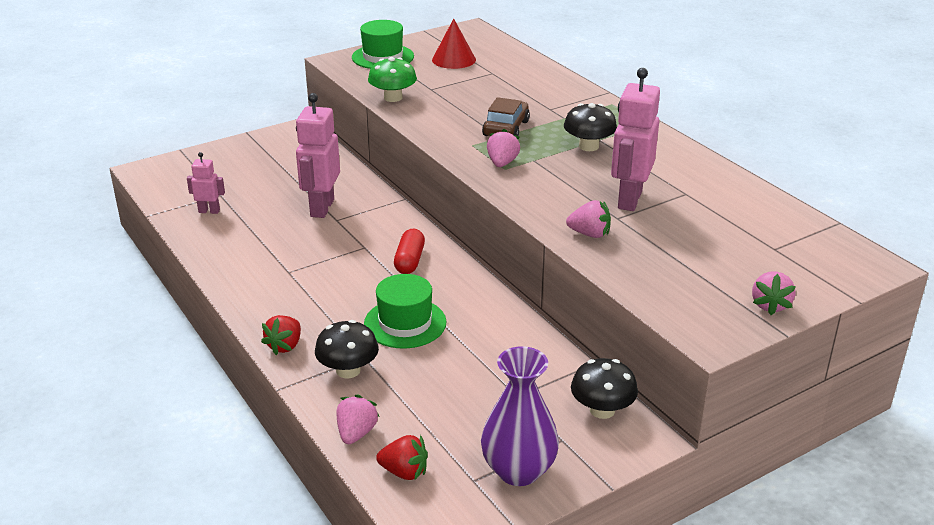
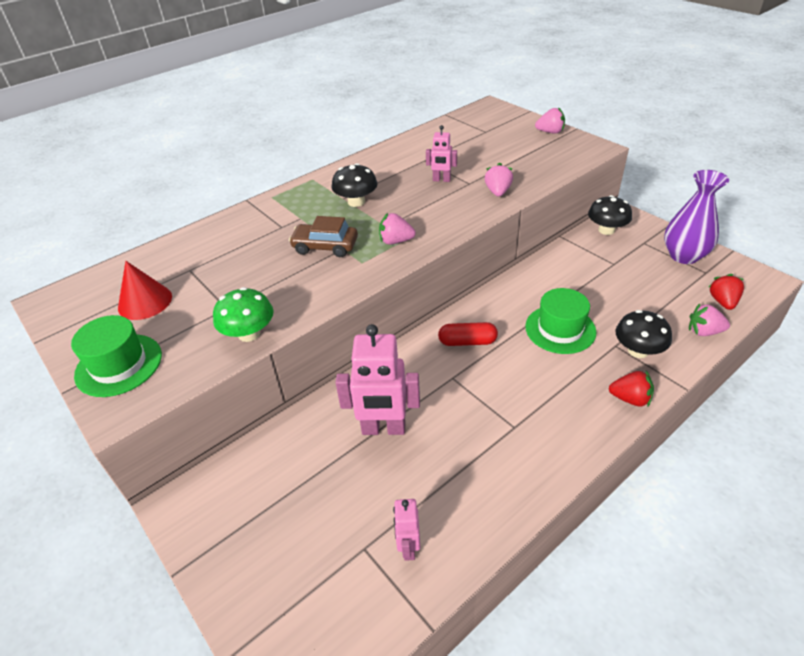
camera: 95 degrees left, 10 degrees up
pink robot [611,68,660,211] -> pink robot [426,125,457,182], size x0.53

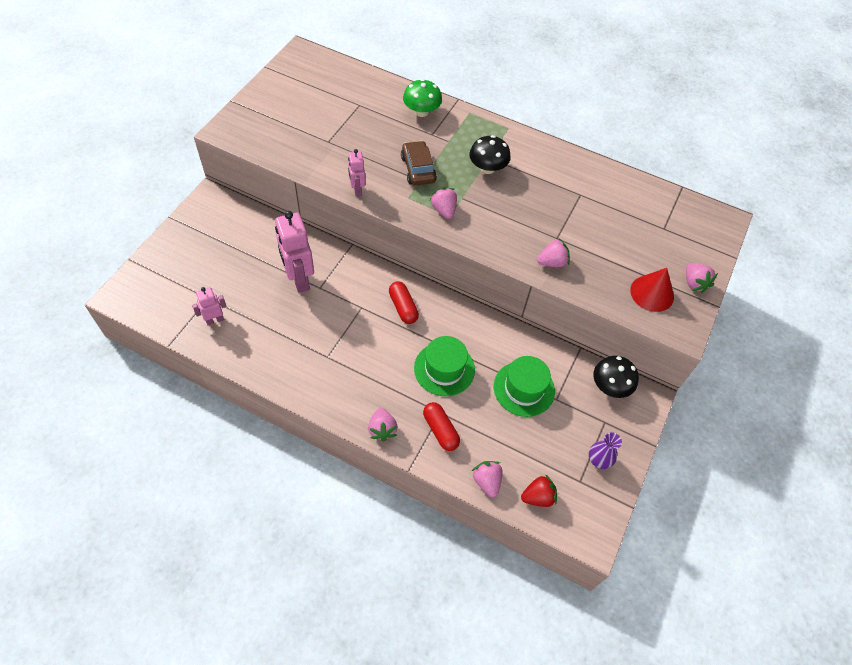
camera: 60 degrees right, 15 degrees up
green hat [71,315,162,397] -> green hat moved to [494,356,555,417]
red cone [118,261,172,320] -> red cone moved to [630,268,674,312]
green mushroom [213,287,273,342] -> green mushroom moved to [403,79,442,117]
pink robot [426,125,457,182] -> pink robot moved to [348,149,365,197]
red strawberry [609,371,654,407] -> pink strawberry [368,408,397,441]
black mushroom [616,310,672,358] -> red capsule [423,402,460,451]
purple vase [664,170,729,264] -> purple vase [589,432,622,469], size x0.54

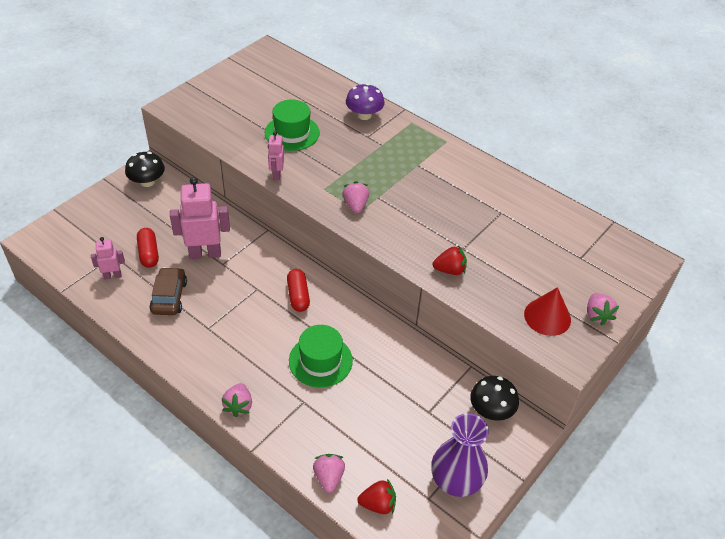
camera: 15 degrees right, 10 degrees down
pink robot [275,211,314,293] -> pink robot turned 90 degrees clockwise [170,177,230,259]
brown car [401,141,437,186] -> brown car moved to [149,267,187,315]
green mushroom [403,79,442,117] -> purple mushroom [346,83,385,120]
red capsule [423,402,460,451] -> red capsule moved to [137,228,159,268]
black mushroom [469,135,511,174] -> black mushroom moved to [125,152,165,187]
green hat [494,356,555,417] -> green hat moved to [265,99,320,151]
pink strawberry [537,238,570,267] -> red strawberry [433,245,467,275]
purple vase [589,432,622,469] -> purple vase [431,413,489,497], size x1.85

